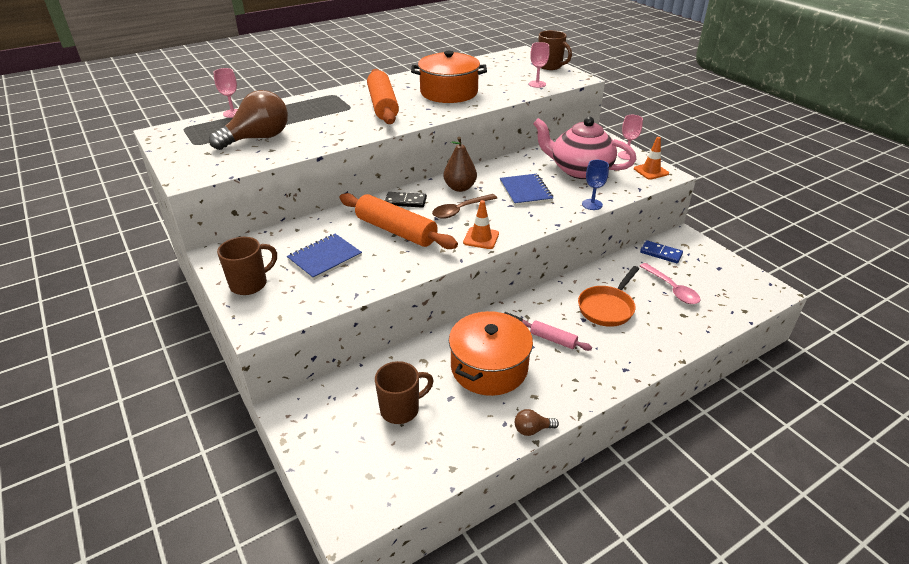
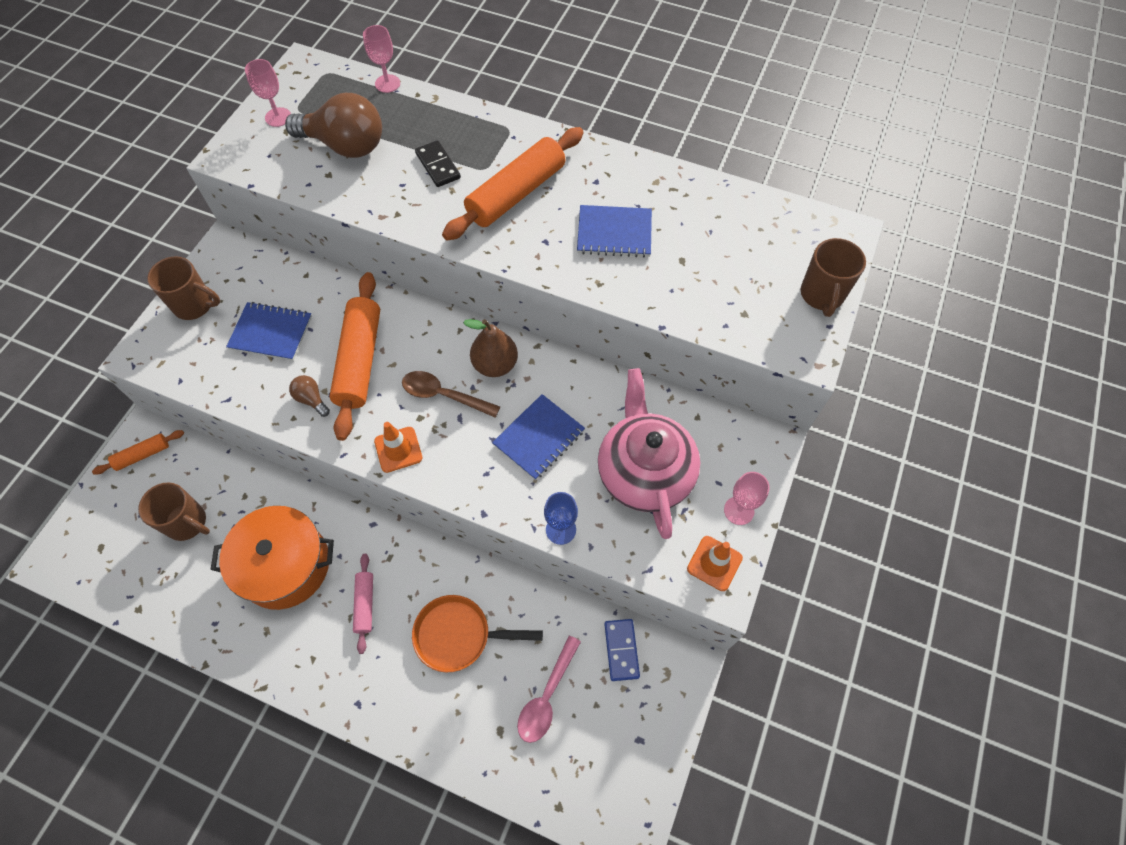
camera: 55 degrees right, 25 degrees up
black domino [385,192,427,208] -> black domino moved to [415,140,461,187]
orange pot [411,51,487,103] -> blue notebook [577,205,652,258]
brown light bulb [515,409,559,436] -> brown light bulb moved to [289,375,330,417]
pink goblet [529,42,549,88] -> pink goblet moved to [245,59,291,127]
none -> orange rolling pin [92,430,184,474]

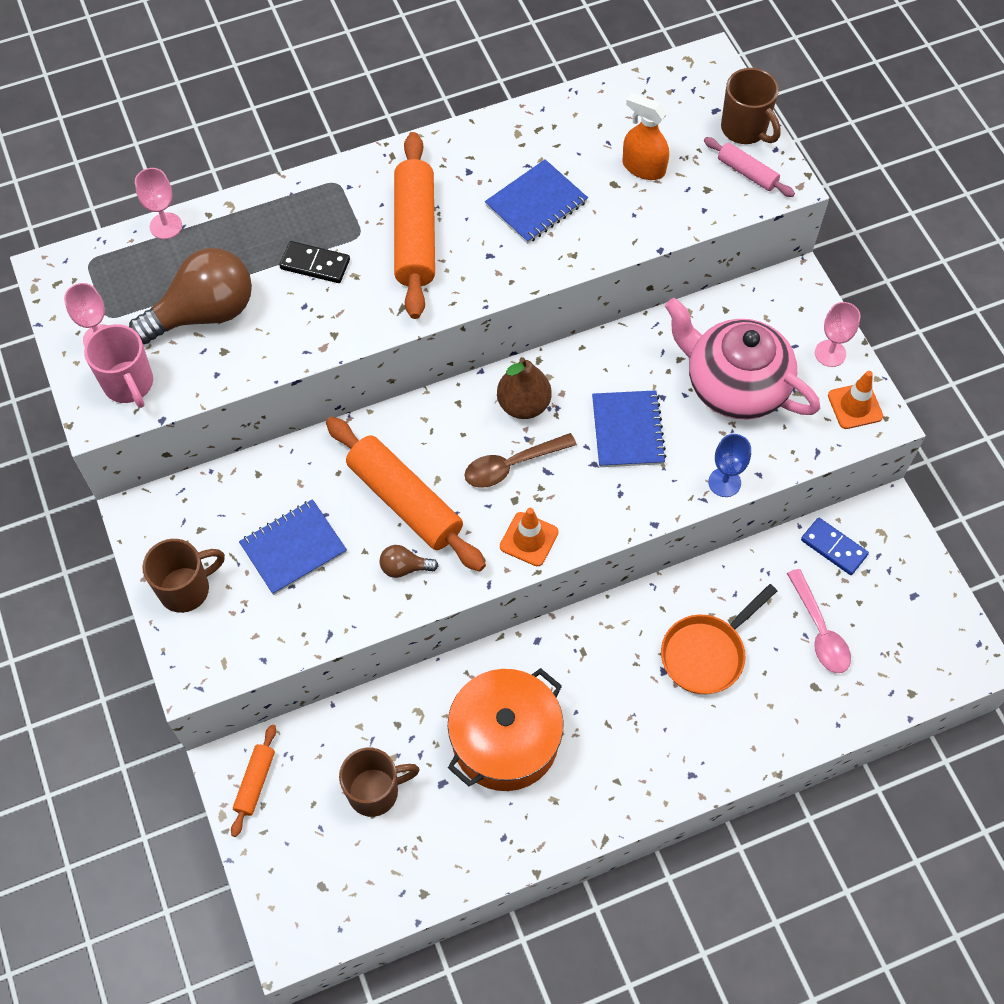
camera: 45 degrees left, 0 degrees up
pink rolling pin [353,554,373,654] -> pink rolling pin moved to [704,137,795,197]
none -> pink mug [84,324,153,408]
none -> orange spray bottle [623,93,669,180]

